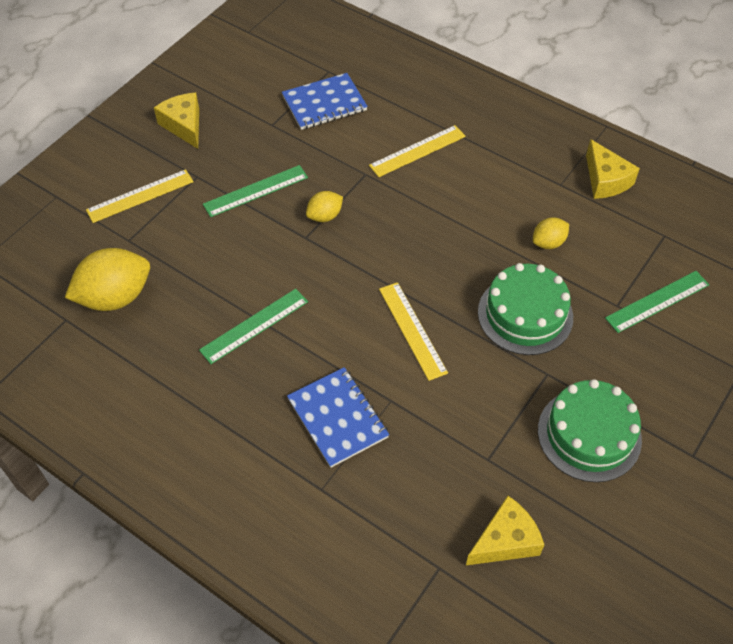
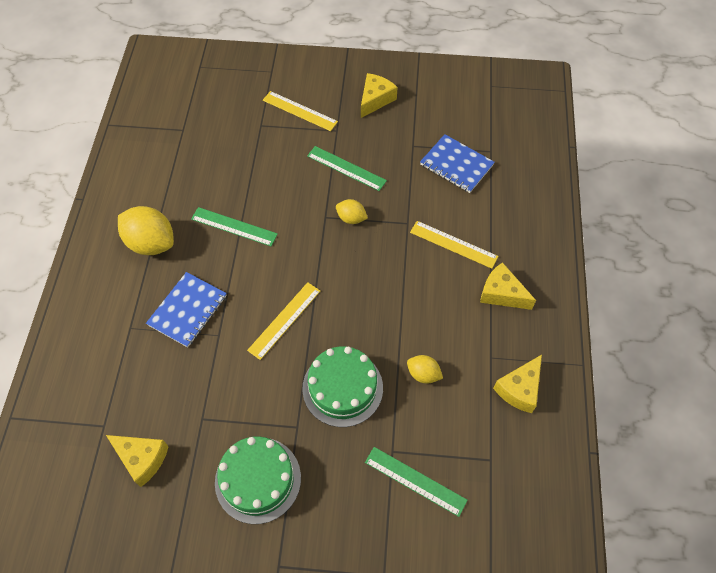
camera: 60 degrees right, 5 degrees up
yellow lemon [65,248,150,311] -> yellow lemon moved to [118,206,174,255]
none -> yellow cheese [480,262,536,310]

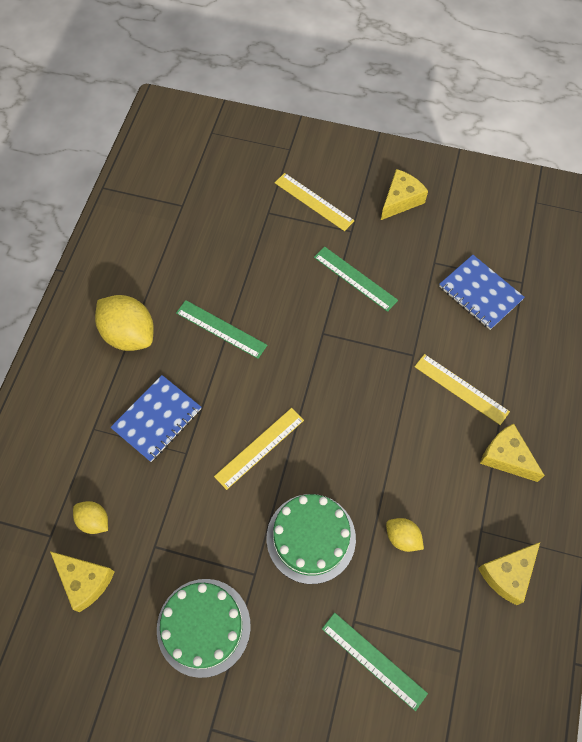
camera: 10 degrees right, 5 degrees up
yellow lemon [336,199,368,224] -> yellow lemon moved to [73,501,108,534]

